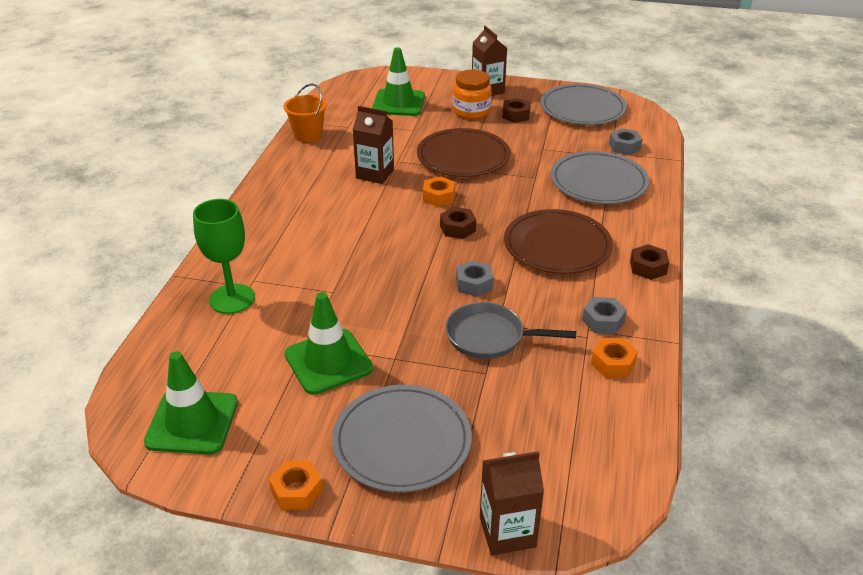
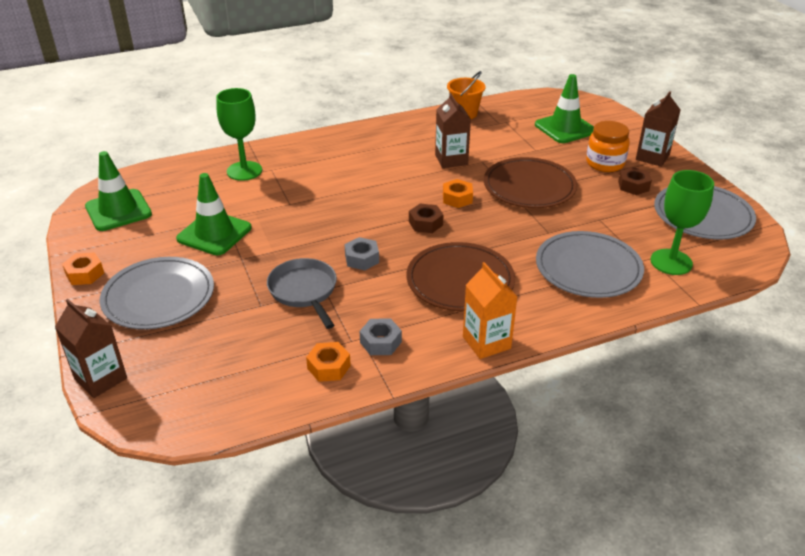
camera: 55 degrees right, 0 degrees up
grey nut [609,128,643,155] -> green goblet [650,170,714,275]
brown nut [630,244,669,280] -> orange carton [463,262,517,359]

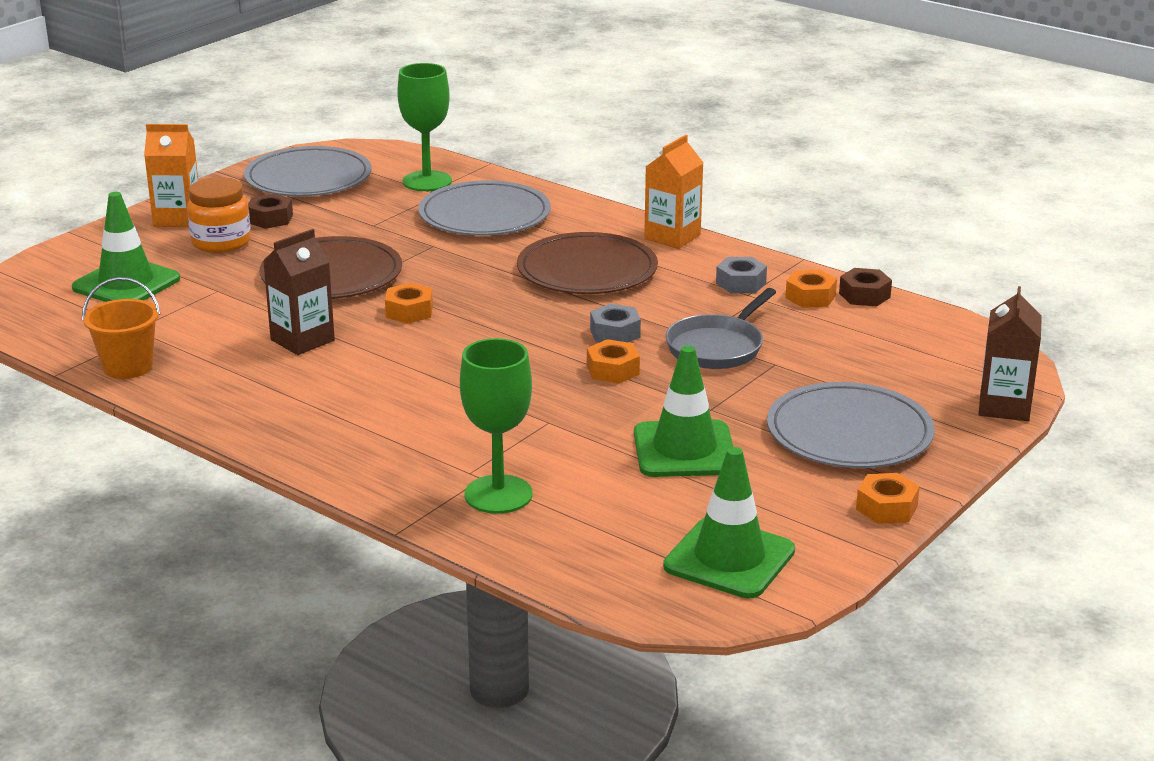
camera: 120 degrees left, 10 degrees down
brown nut [409,204,444,233] -> brown nut moved to [839,268,892,306]
brown carton [636,91,681,167] -> orange carton [144,124,198,227]
none -> orange nut [587,339,640,384]

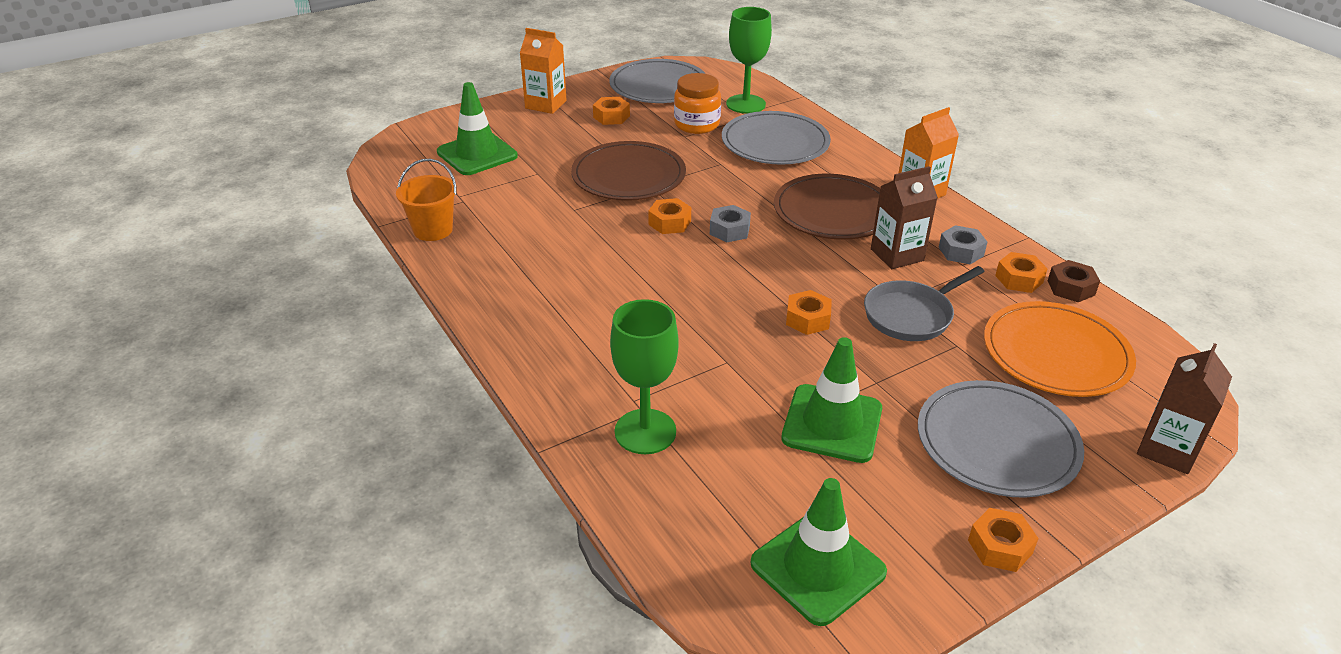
camera: 20 degrees right, 10 degrees up
orange jar [187,177,251,253] -> orange jar moved to [674,73,721,134]
brown nut [248,193,293,229] -> orange nut [593,97,630,125]
brown carton [263,229,335,355] -> brown carton moved to [871,166,938,269]
grey nut [590,304,641,342] -> grey nut moved to [710,205,751,242]
none -> orange plate [984,301,1136,397]

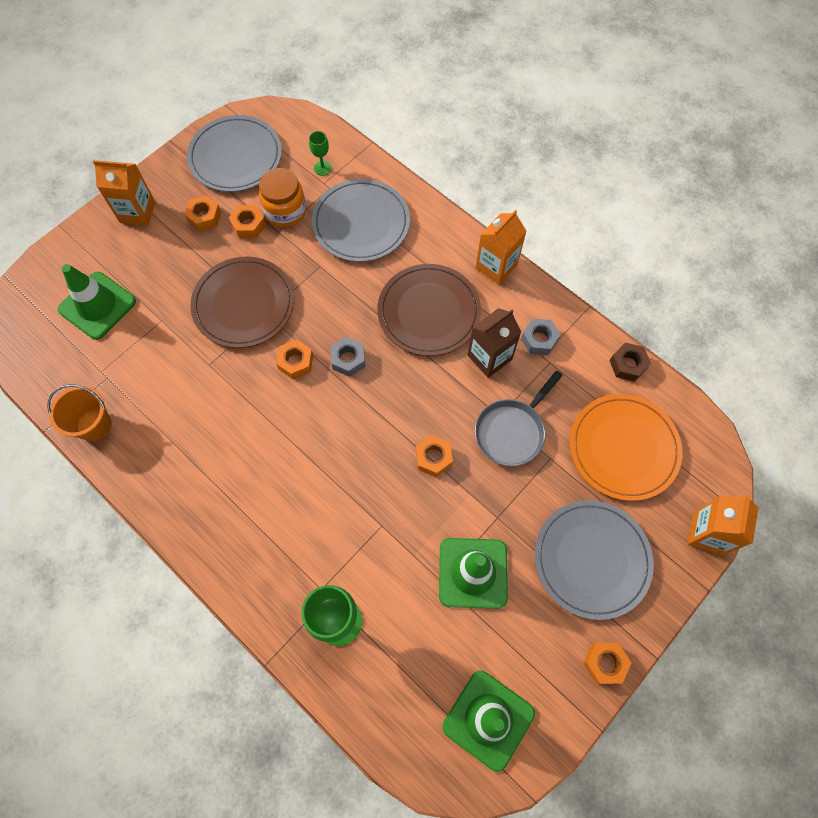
camera: 15 degrees left, 30 degrees up
green goblet [726,7,772,114] -> green goblet [309,131,332,176], size x0.49
orange nut [995,252,1048,293] -> orange nut moved to [229,205,266,238]
brown carton [1137,343,1232,474] -> orange carton [688,495,759,555]

